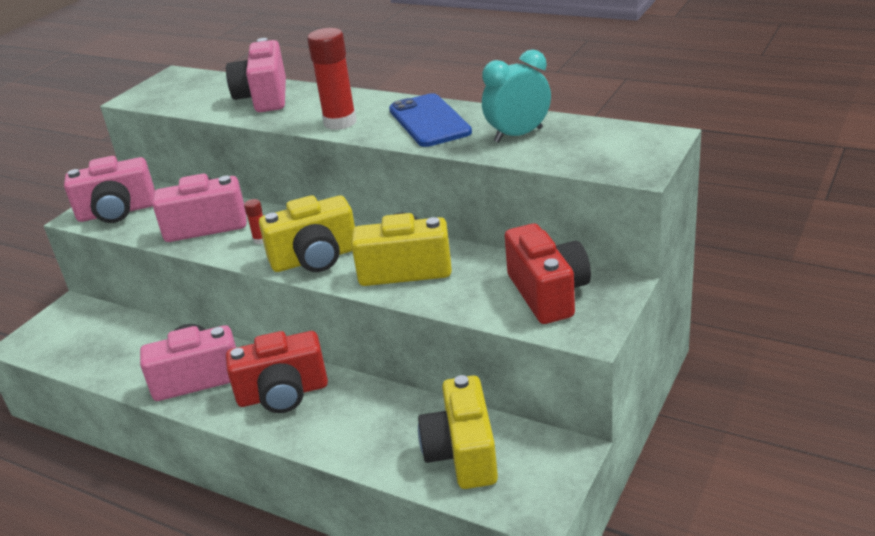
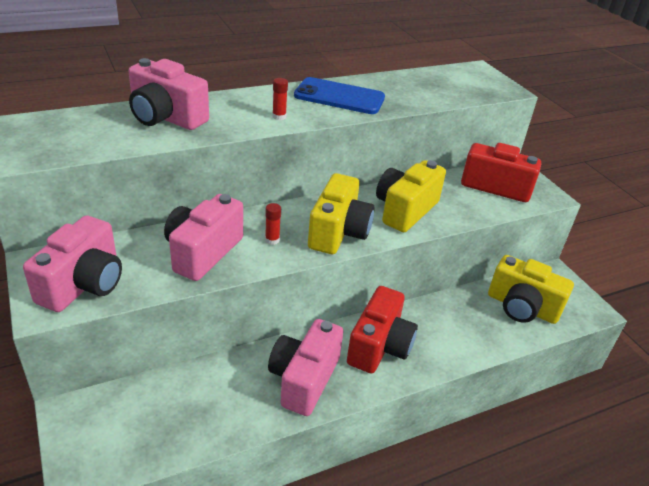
camera: 60 degrees left, 5 degrees up
red glue stick [307,28,357,130] -> red glue stick [272,78,288,120], size x0.47
turquoise clock [482,49,551,143] -> none

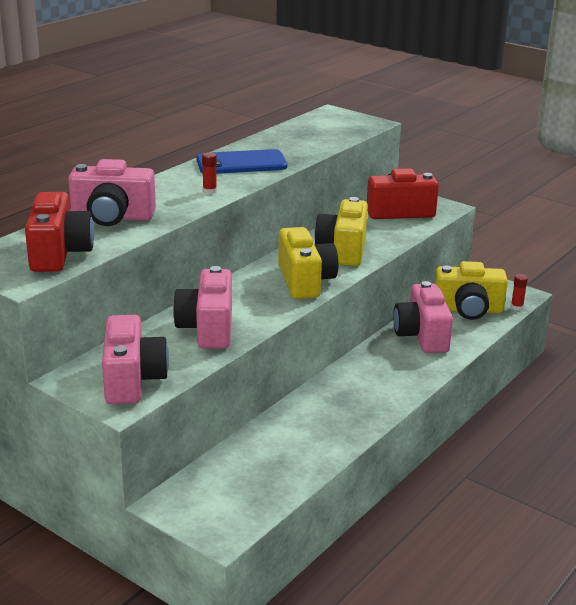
camera: 25 degrees left, 10 degrees down
red glue stick [265,203,281,245] -> red glue stick moved to [511,274,528,311]
pink camera [268,319,343,416] -> pink camera moved to [393,281,453,353]
red camera [347,286,418,374] -> red camera moved to [25,192,94,272]

